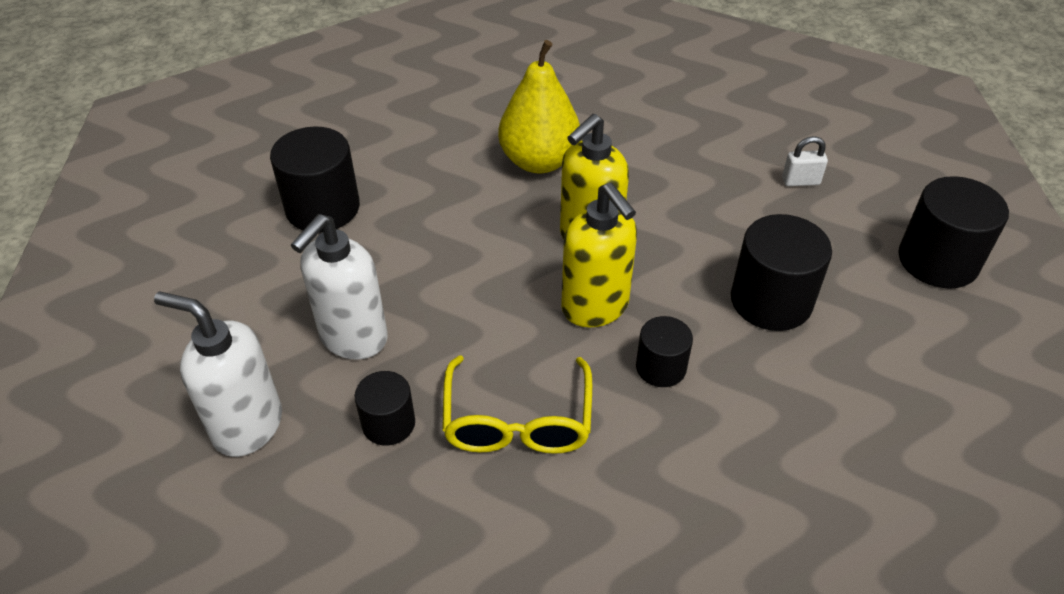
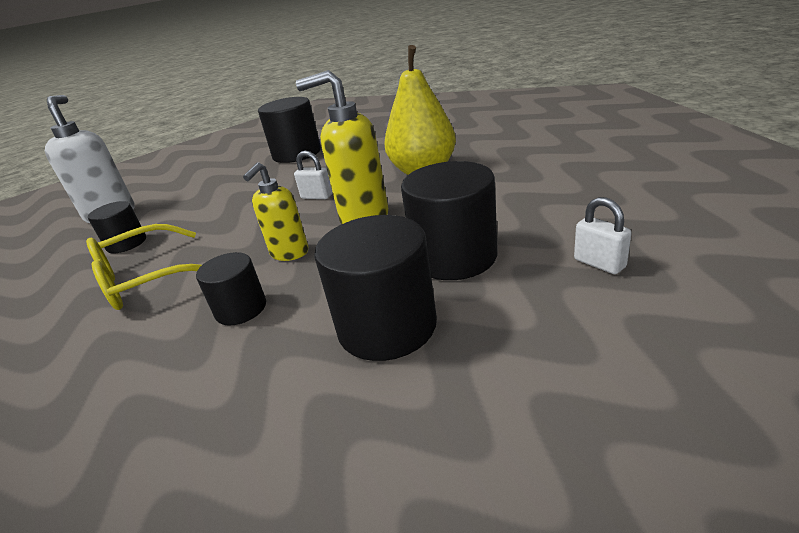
camera: 60 degrees right, 15 degrees down
white soap dispenser [291,214,388,360] -> none
yellow soap dispenser [561,183,637,327] -> yellow soap dispenser [243,162,308,261], size x0.63
black cylinder [898,176,1009,289] -> black cylinder moved to [401,161,498,280]
none -> white padlock [294,151,333,199]

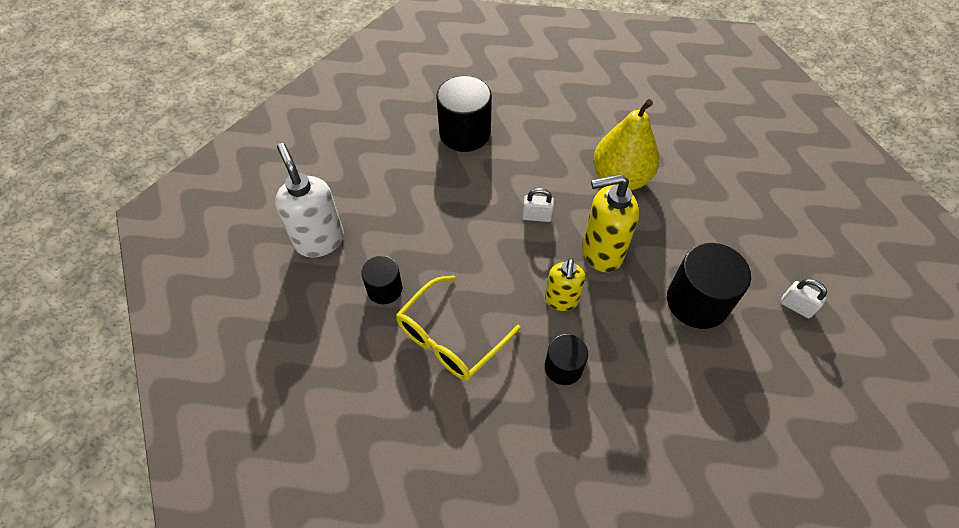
camera: 20 degrees left, 25 degrees up
black cylinder [314,215,437,361] -> none

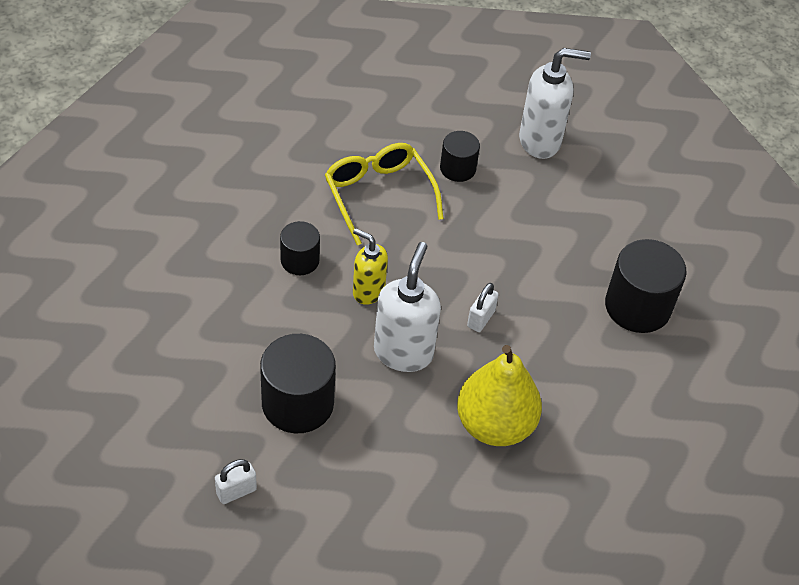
camera: 110 degrees right, 5 degrees down
yellow soap dispenser [582,174,639,272] -> white soap dispenser [374,242,441,372]

